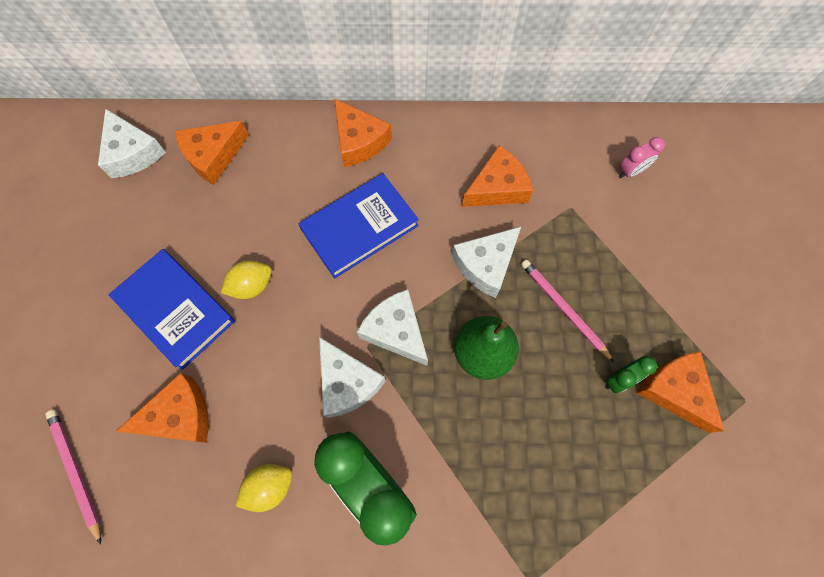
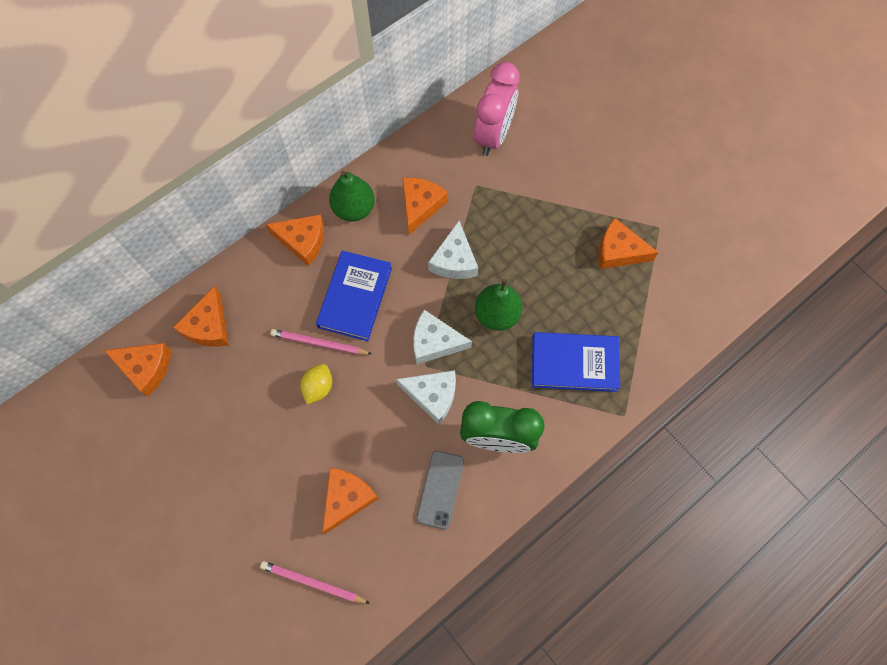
camera: 40 degrees left, 0 degrees up
white cheese [98,109,166,178] -> orange cheese [104,343,171,396]
blue book [108,249,235,370] -> blue book moved to [532,332,620,392]
yellow lemon [236,464,292,512] -> grey phone [416,451,464,529]
pink pencil [521,260,614,362] -> pink pencil moved to [270,329,372,355]
green clock [606,356,657,393] -> none
pink clock [619,137,665,178] -> pink clock [474,62,520,156], size x2.25
none -> green pear [329,171,375,221]

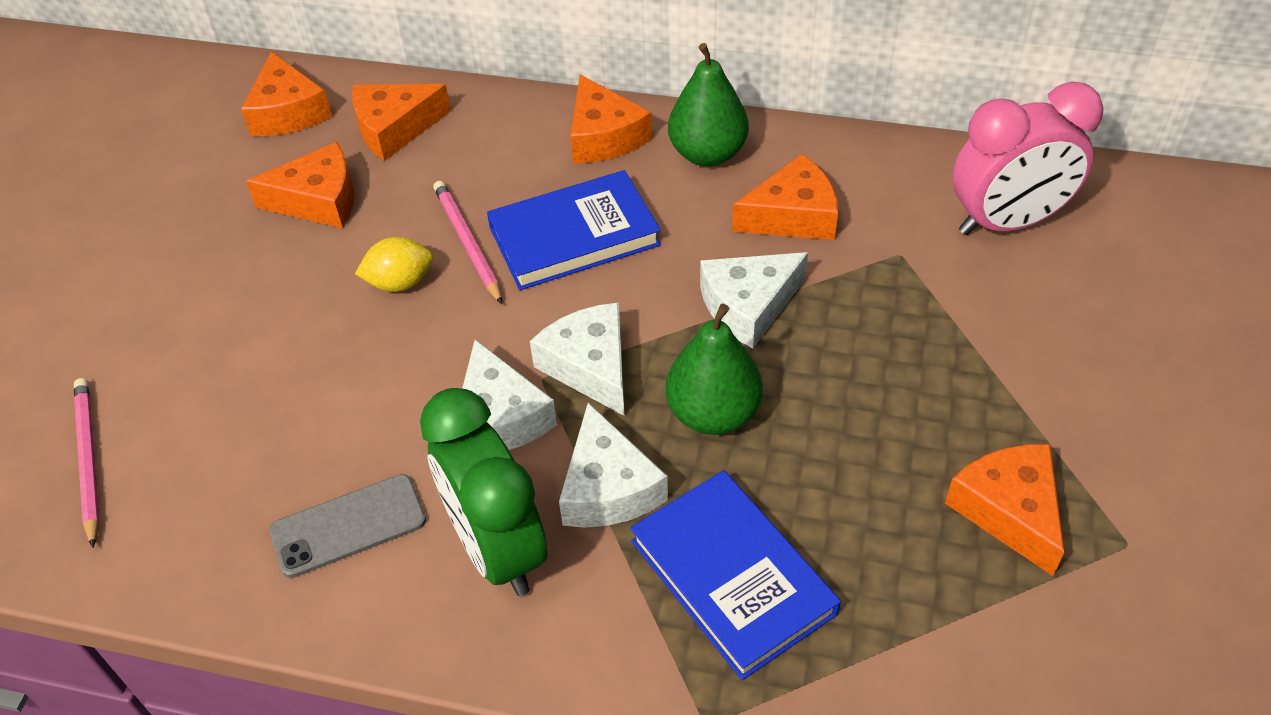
camera: 55 degrees right, 20 degrees down
orange cheese [322,468,379,534] -> orange cheese moved to [246,142,354,228]
none -> white cheese [559,403,668,528]

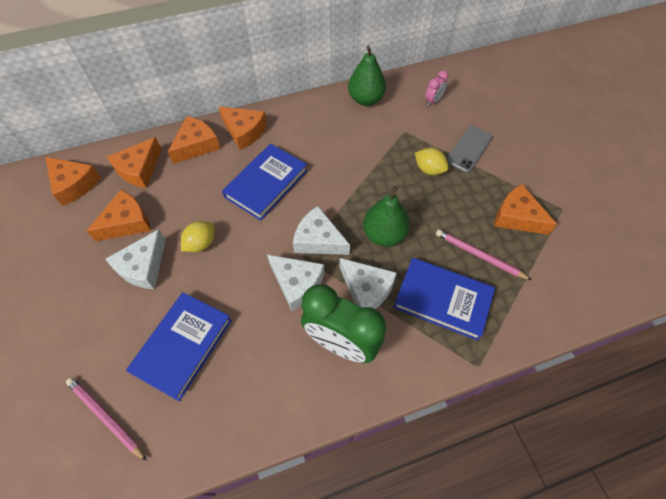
camera: 35 degrees left, 10 degrees up
grey phone [270,474,426,578] -> grey phone moved to [447,126,493,173]
pink pencil [433,181,502,304] -> pink pencil moved to [436,229,531,280]
green pear [668,43,749,166] -> green pear moved to [348,45,386,106]
white cheese [700,252,808,348] -> white cheese moved to [106,229,166,289]
orange cheese [732,154,838,240] -> orange cheese moved to [168,116,220,164]
pink clock [953,81,1104,235] -> pink clock [425,70,449,106], size x0.44
none -> blue book [126,292,232,401]
none -> yellow lemon [415,148,448,175]

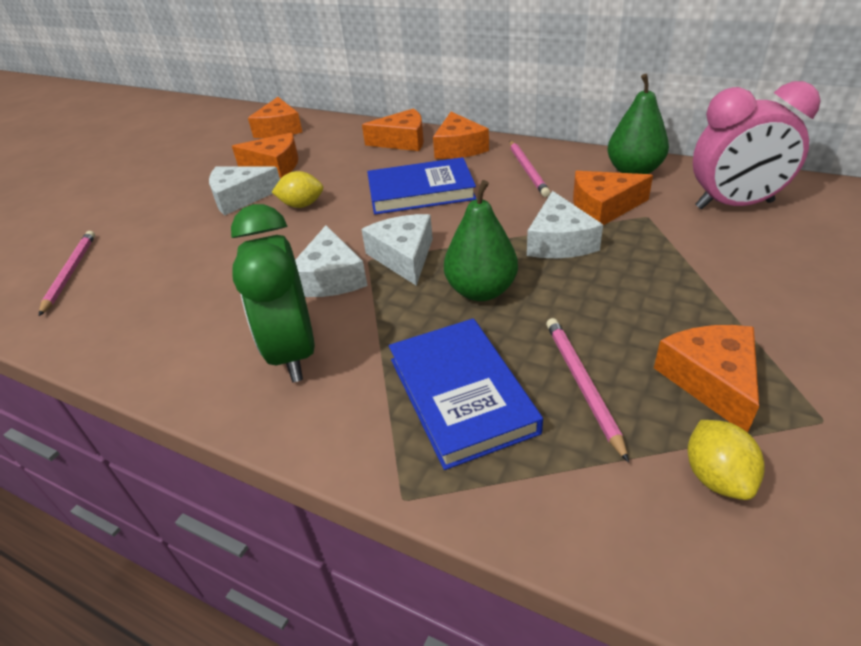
camera: 50 degrees right, 20 degrees down
orange cheese [107,137,162,188] -> orange cheese moved to [573,171,653,225]
blue book [126,292,232,401] -> none
white cheese [339,258,397,309] -> white cheese moved to [527,191,603,258]
yellow lemon [415,148,448,175] -> yellow lemon moved to [688,420,765,500]
pink clock [425,70,449,106] -> pink clock [693,81,821,209], size x2.25
grey phone [447,126,493,173] -> none
none -> pink pencil [510,141,550,197]

